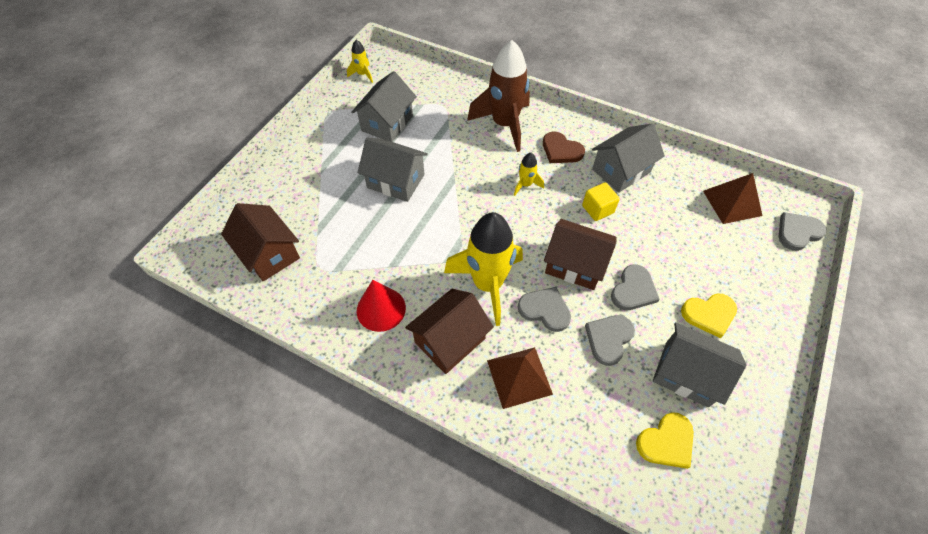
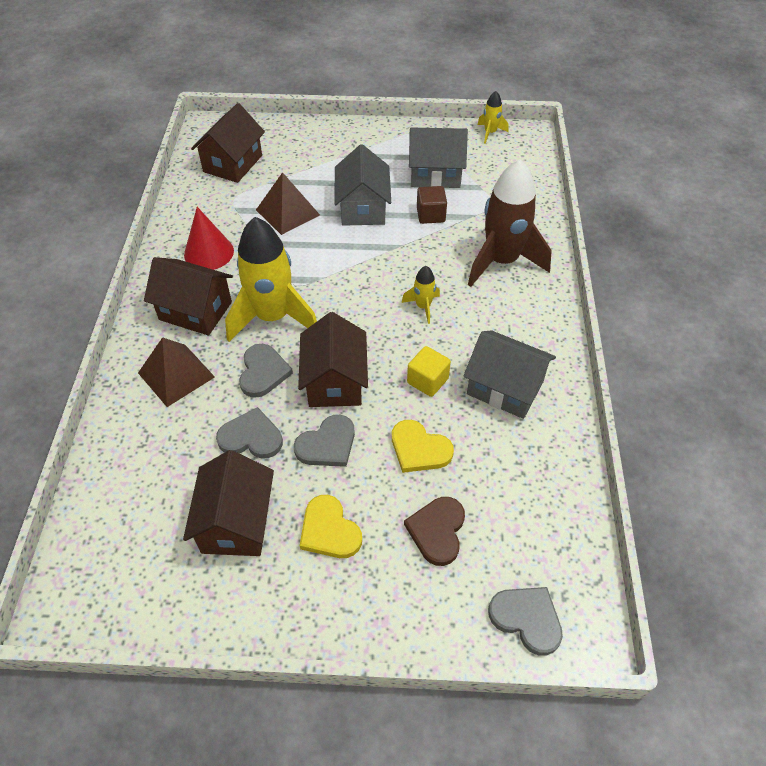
camera: 65 degrees right, 5 degrees down
brown heart [543,132,585,163] -> brown heart moved to [404,497,465,566]
grey heart [611,264,660,310] -> grey heart turned 45 degrees counterclockwise [294,415,355,467]
yellow heart [636,412,694,469] -> yellow heart moved to [392,420,454,473]
grey house [653,322,747,407] -> brown house [183,450,274,556]
brown pyramid [703,173,762,224] -> brown pyramid moved to [256,172,320,235]
none -> brown cube [417,186,447,224]

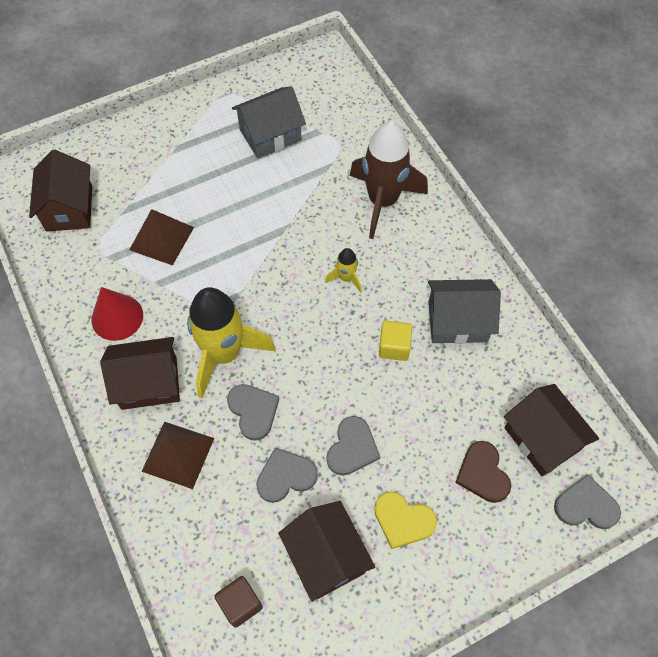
camera: 30 degrees left, 10 degrees up
brown house [298,312,368,407] -> brown house moved to [504,384,599,476]
grey house [334,144,391,226] -> none
yellow heart [392,420,454,473] -> none
brown cube [417,186,447,224] -> brown cube moved to [214,576,263,628]
yellow rocket [477,91,508,144] -> none

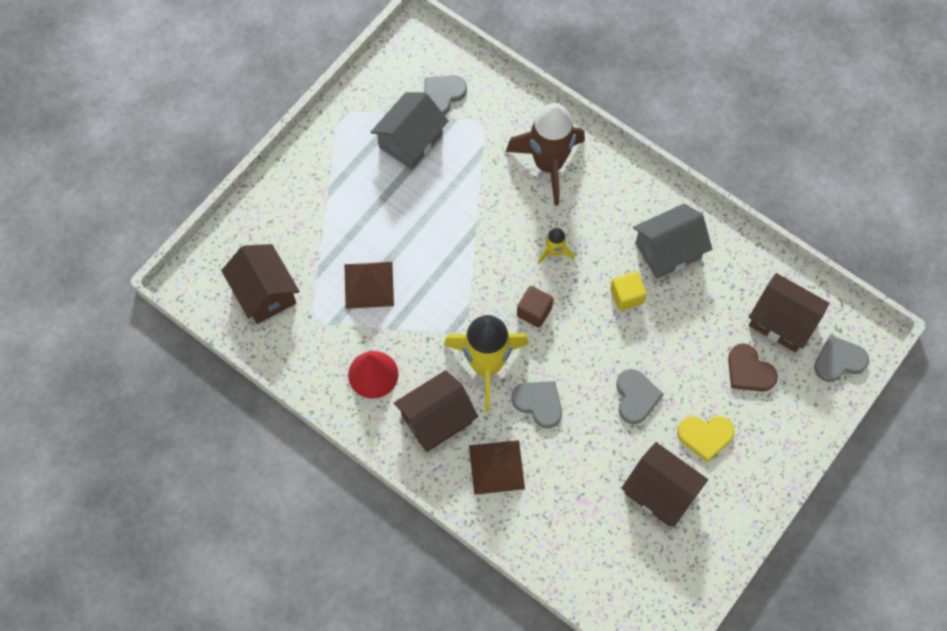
camera: 25 degrees left, 5 degrees up
brown cube [214,576,263,628] -> brown cube moved to [517,286,553,328]
grey heart [256,448,318,503] -> grey heart moved to [424,75,467,115]

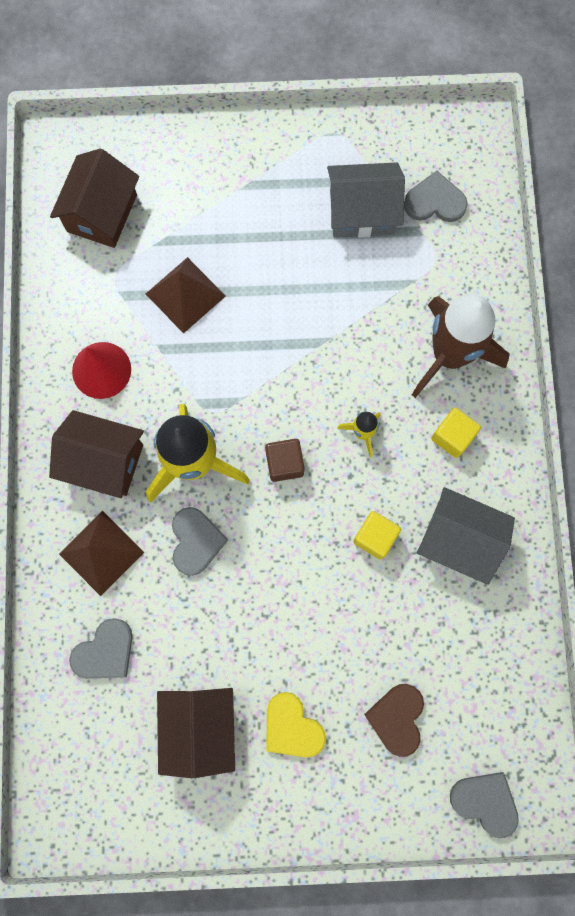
camera: 50 degrees right, 10 degrees up
grey heart [616,369,663,424] -> grey heart moved to [69,618,132,679]
brown house [749,273,830,352] -> none
none -> yellow cube [431,408,481,458]

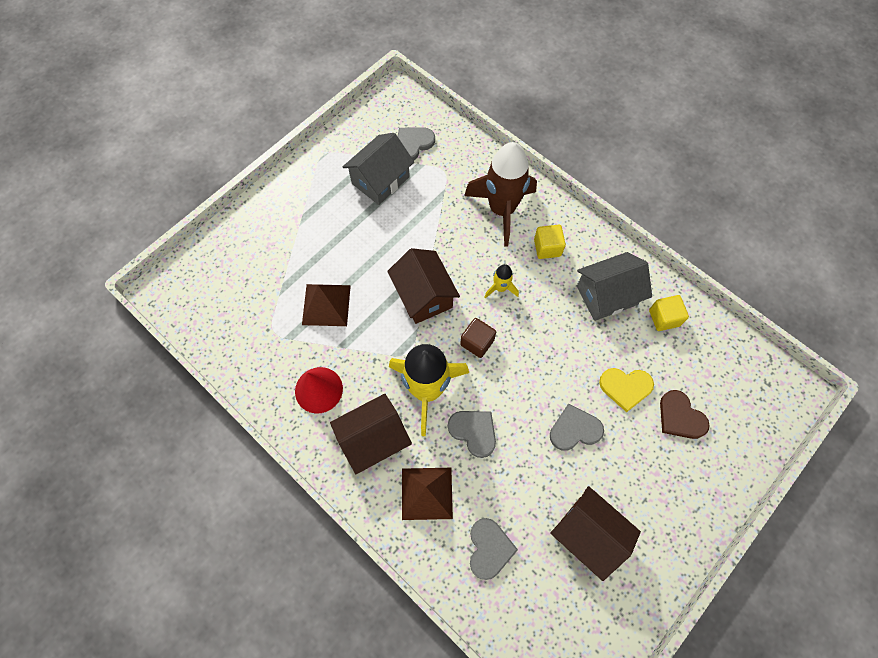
camera: 45 degrees left, 10 degrees down
brown house [50,149,139,248] -> brown house moved to [387,248,460,324]
yellow heart [266,692,326,758] -> yellow heart moved to [599,368,654,412]
yellow cube [353,511,401,560] -> yellow cube moved to [649,295,689,331]
grey heart [450,772,519,838] -> grey heart moved to [550,404,604,451]

